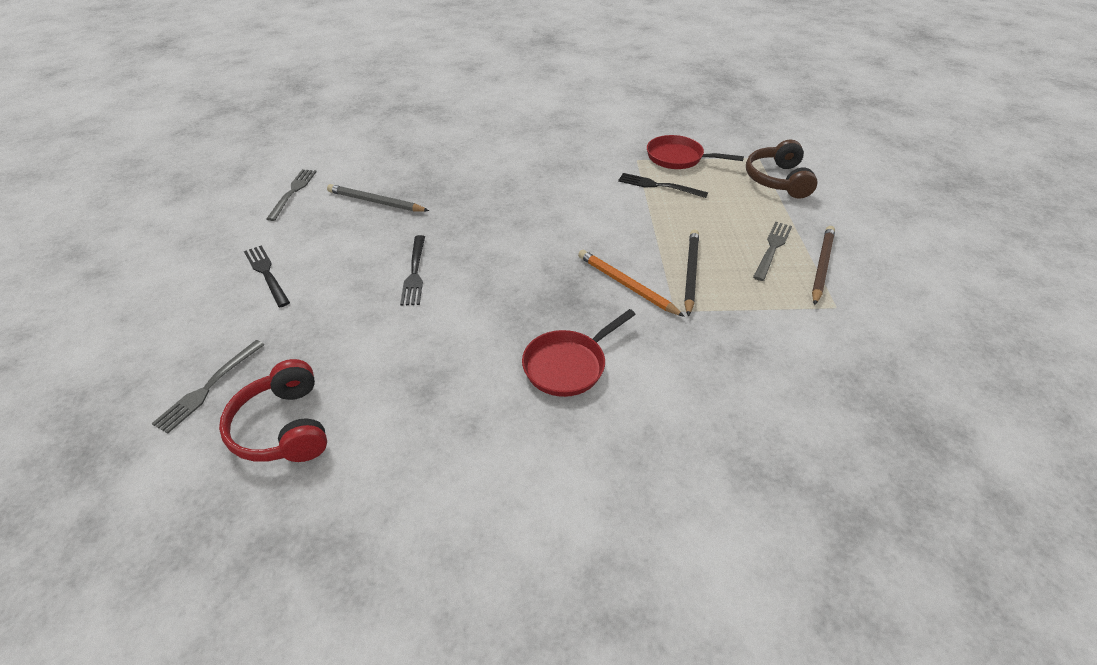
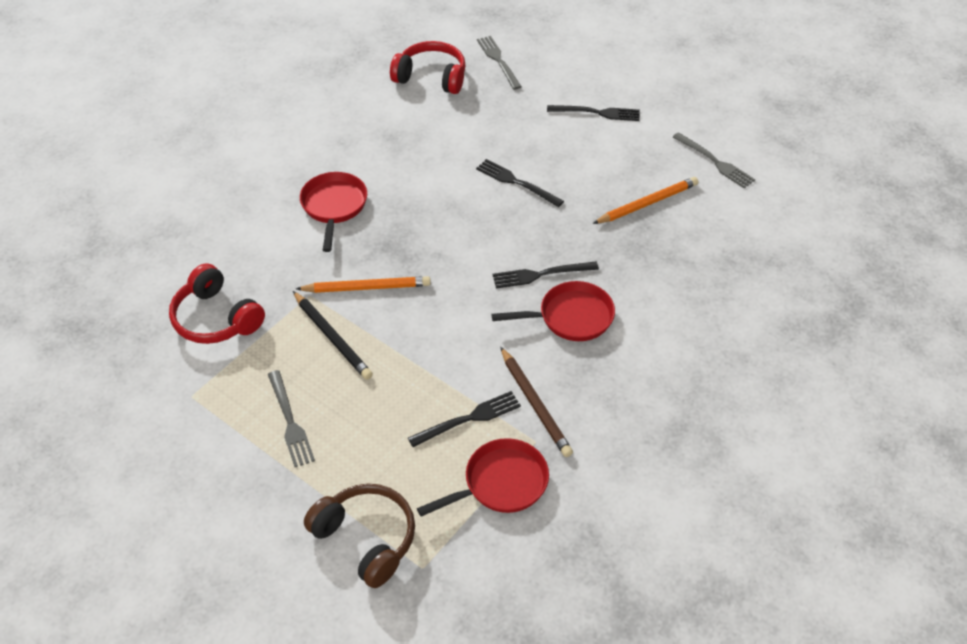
camera: 130 degrees right, 5 degrees up
grey pencil [327,184,429,212] -> orange pencil [593,177,698,224]
brown pencil [812,226,835,305] -> brown pencil moved to [501,347,573,457]
none -> red headphones [169,264,265,344]
none -> red pan [491,281,615,341]
none -> black fork [492,261,599,288]

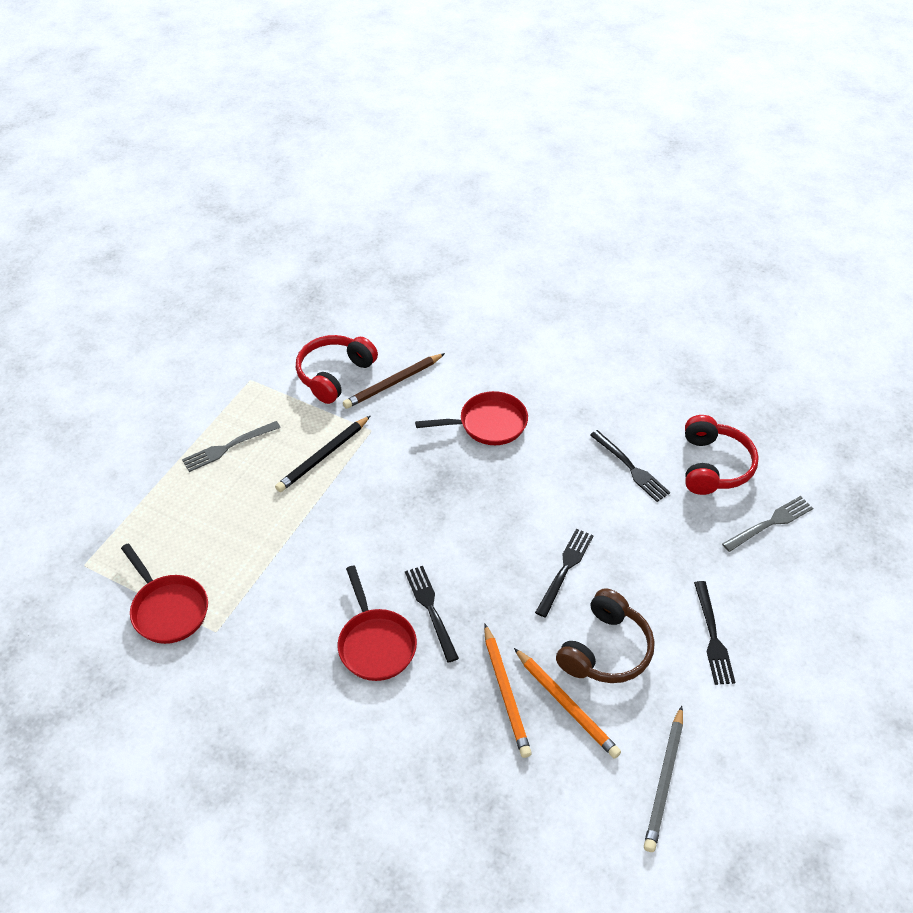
camera: 80 degrees right, 0 degrees up
orange pencil [296,276,431,293] -> orange pencil moved to [484,624,532,758]
brown headphones [304,483,415,588] -> brown headphones moved to [556,588,655,683]
black fork [408,391,521,447] -> black fork moved to [590,430,670,502]
brown pencil [501,347,573,457] -> brown pencil moved to [343,353,445,409]
grey fork [673,132,755,188] -> grey pencil [644,706,683,852]

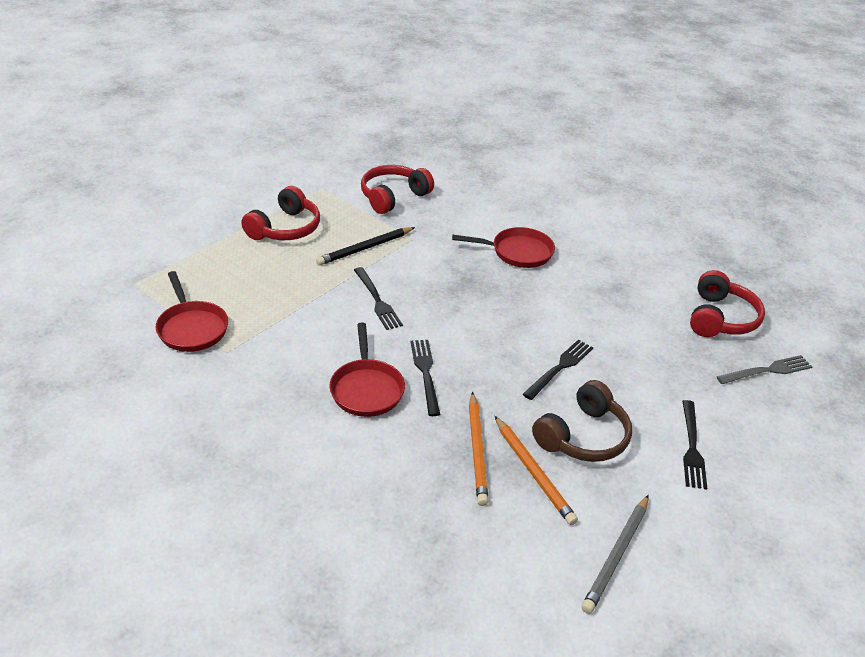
camera: 10 degrees right, 10 degrees down
grey fork [182,421,281,472] -> red headphones [241,186,320,240]
brown pencil [343,353,445,409] -> none
black fork [590,430,670,502] -> black fork moved to [354,267,403,330]

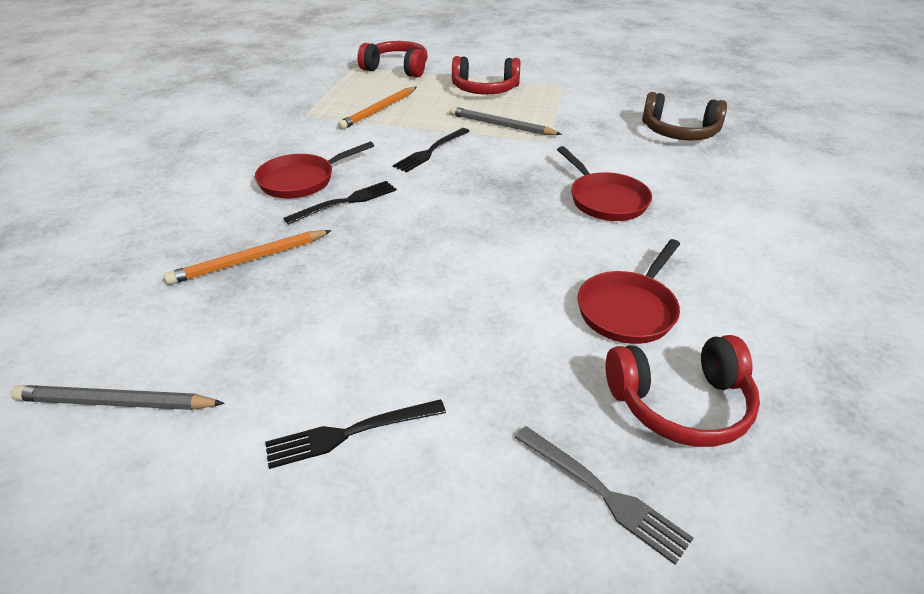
camera: 65 degrees right, 0 degrees up
red pan [156,271,228,352] -> red pan moved to [577,239,680,344]
black pencil [316,227,415,266] -> grey pencil [450,107,562,135]
red headphones [361,165,434,214] -> red headphones moved to [357,41,427,78]
orange pencil [495,416,578,525] -> orange pencil moved to [338,87,417,129]
black fork [523,340,593,400] -> none
brown headphones [532,380,632,462] -> brown headphones moved to [642,92,727,141]

